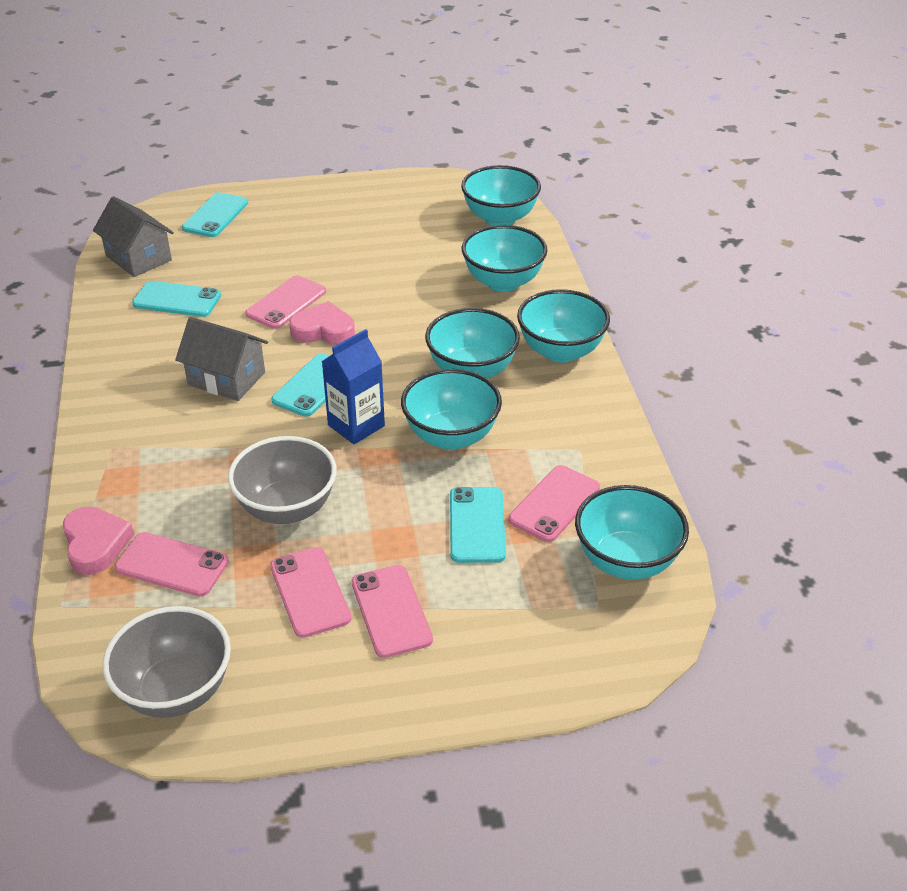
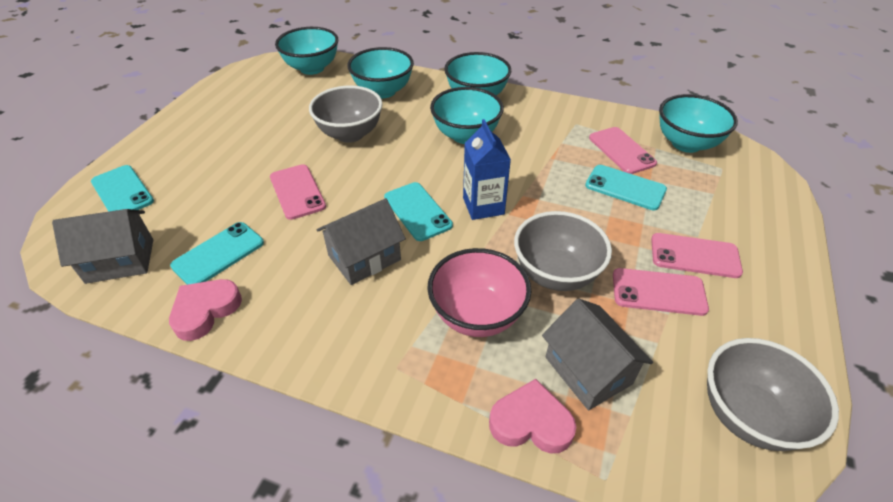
camera: 60 degrees left, 5 degrees up
pink phone [115,532,229,597] -> grey house [542,298,653,410]
pink heart [289,301,355,345] -> pink heart moved to [169,279,242,341]
turquoise bowl [401,369,502,450] -> none
none -> grey bowl [309,85,383,143]
none -> pink bowl [427,248,531,337]

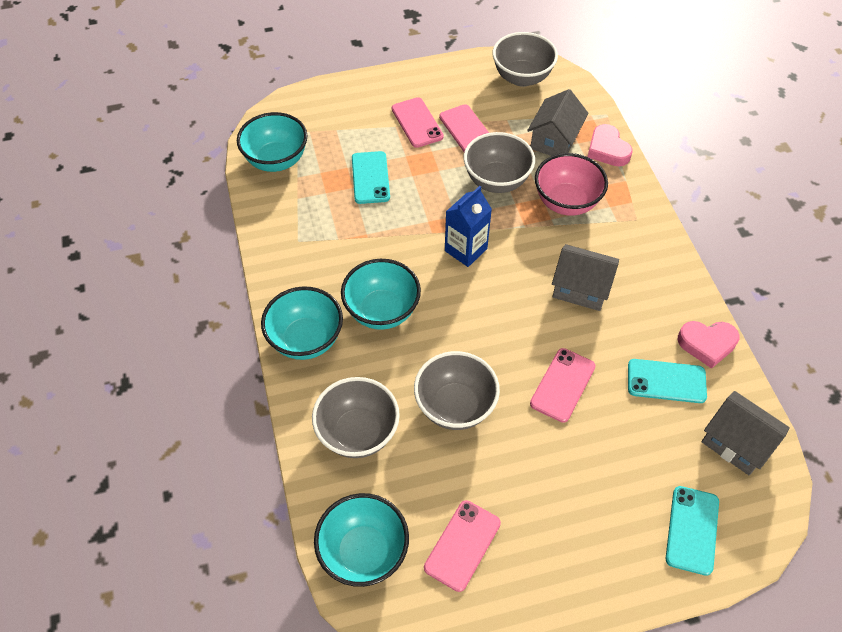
camera: 125 degrees left, 10 degrees up
turquoise bowl [347,47,414,98] -> grey bowl [312,377,400,458]
turquoise phone [384,182,453,241] -> none
pink phone [589,127,657,174] -> pink phone moved to [424,500,501,592]

